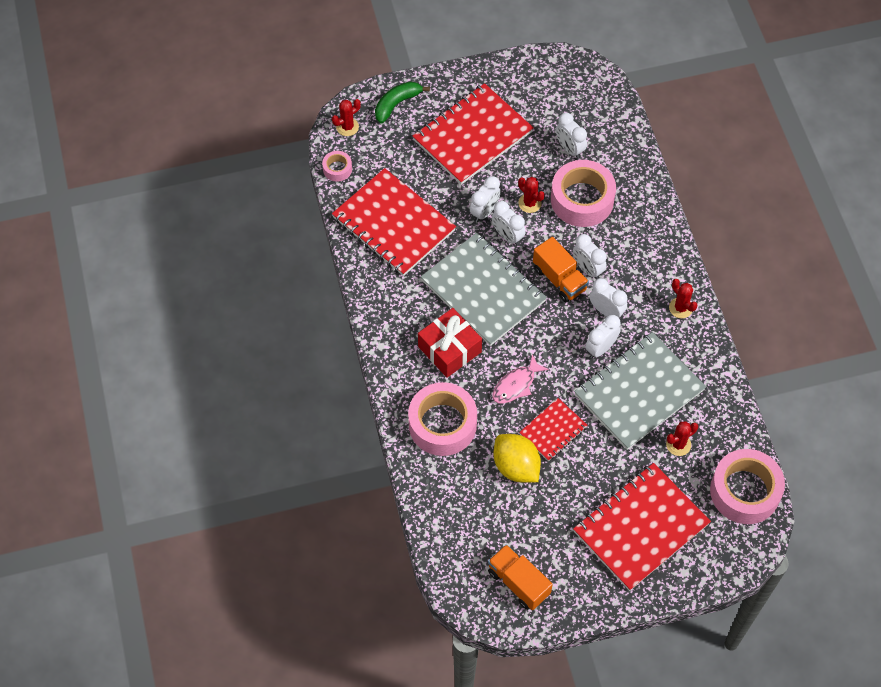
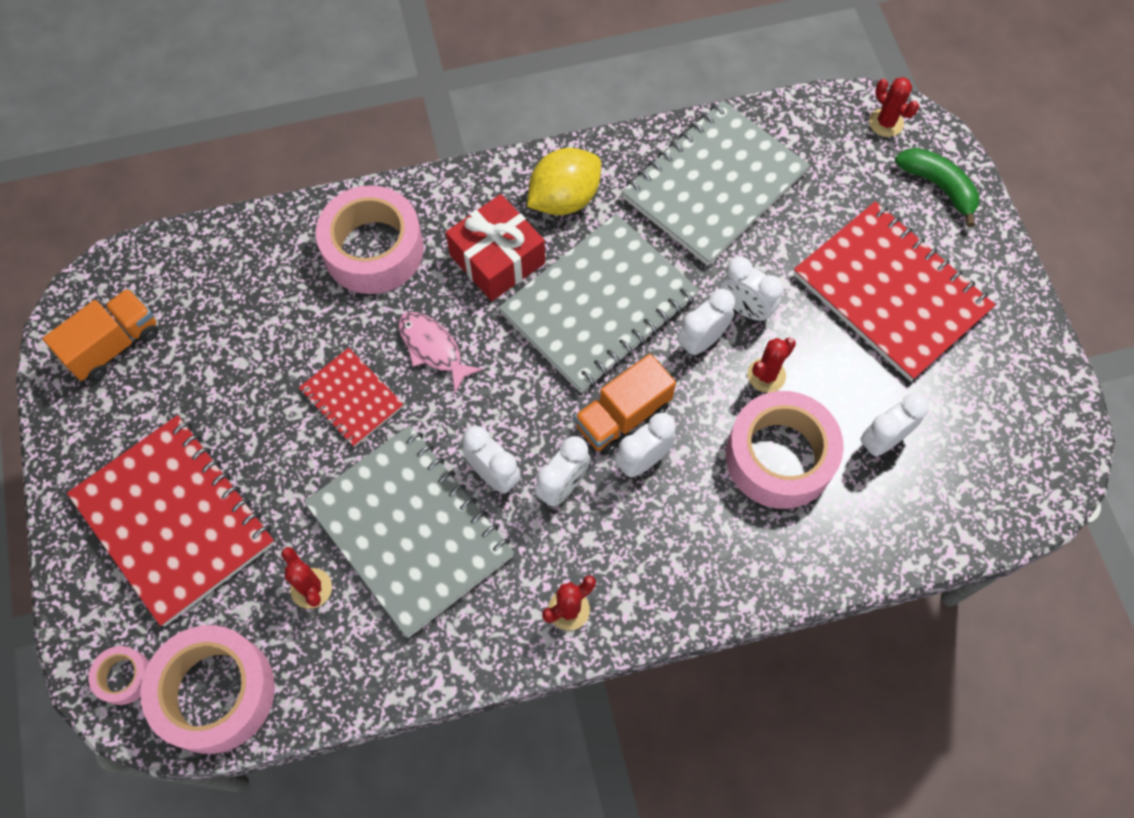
camera: 90 degrees right, 5 degrees up
pink tape [322,151,352,182] -> pink tape moved to [88,646,149,705]
red notebook [332,168,456,276] -> grey notebook [621,100,810,266]
yellow lemon [493,434,541,483] -> yellow lemon moved to [527,148,601,215]

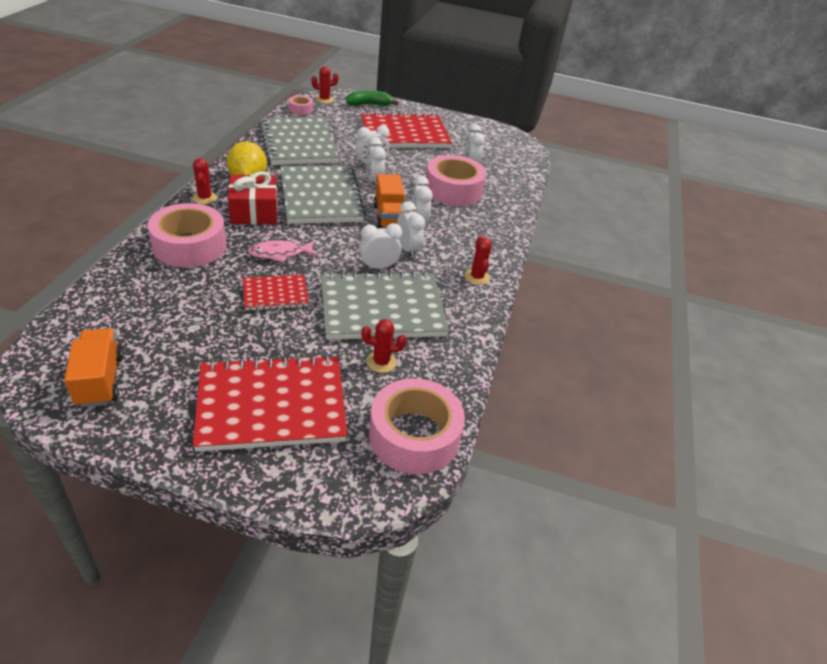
camera: 65 degrees left, 25 degrees down
pink tape [88,646,149,705] -> pink tape moved to [289,96,313,115]
red cactus [747,338,796,393] -> red cactus moved to [193,158,217,204]

